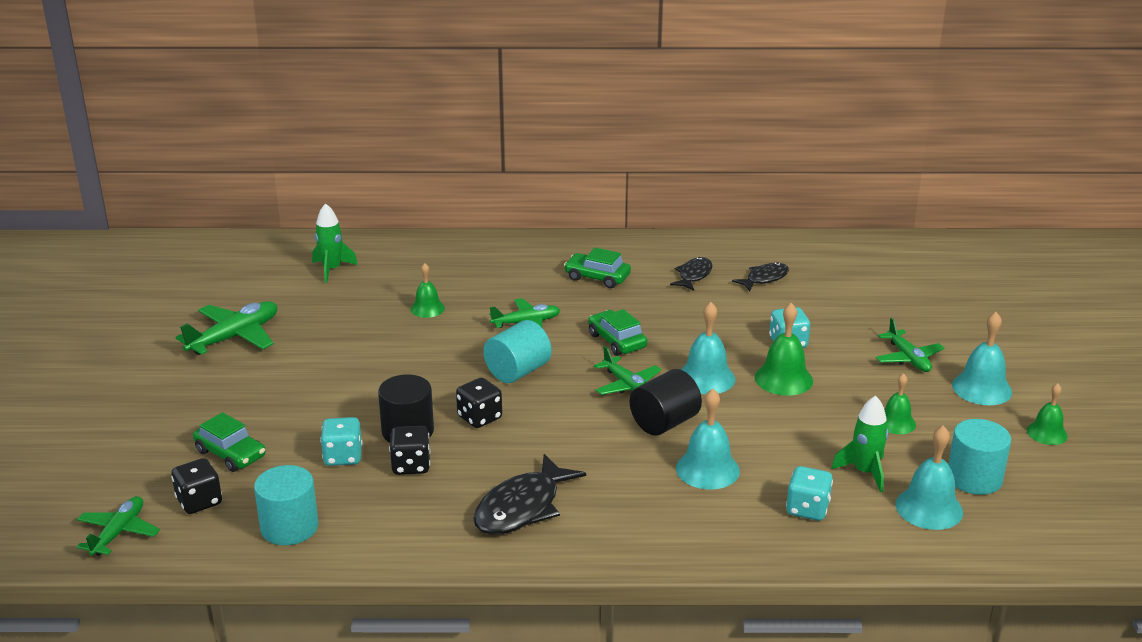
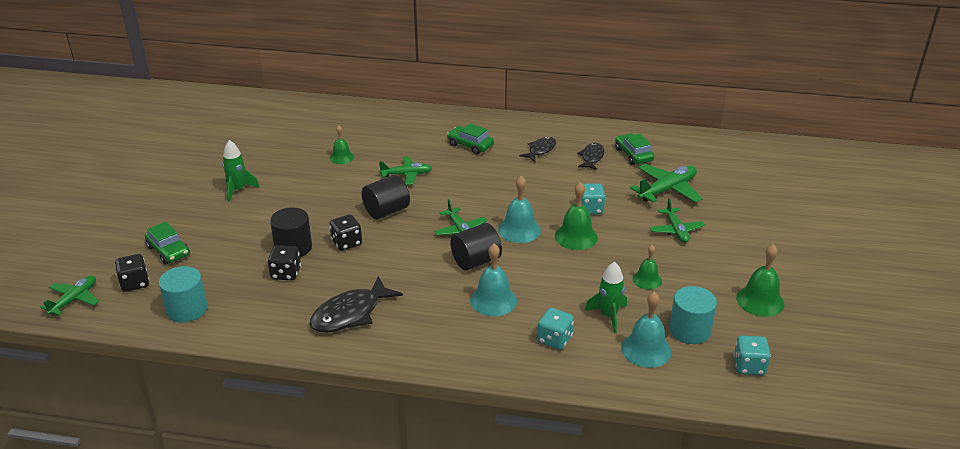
camera: 10 degrees right, 5 degrees up
green plane [176,301,277,355] -> green plane moved to [630,164,703,203]
green rocket [312,203,358,283] -> green rocket moved to [222,140,260,202]
turquoise dice [320,417,362,466] -> turquoise dice moved to [733,335,771,376]
turquoise cylinder [483,320,552,383] -> black cylinder [362,175,410,219]
green car [588,309,647,356] -> green car moved to [615,133,654,165]
black fish [732,262,789,291] -> black fish turned 45 degrees counterclockwise [577,143,605,170]
turquoise bell [952,312,1012,405] -> none
green bell [1027,383,1068,445] -> green bell [736,244,785,317], size x1.56

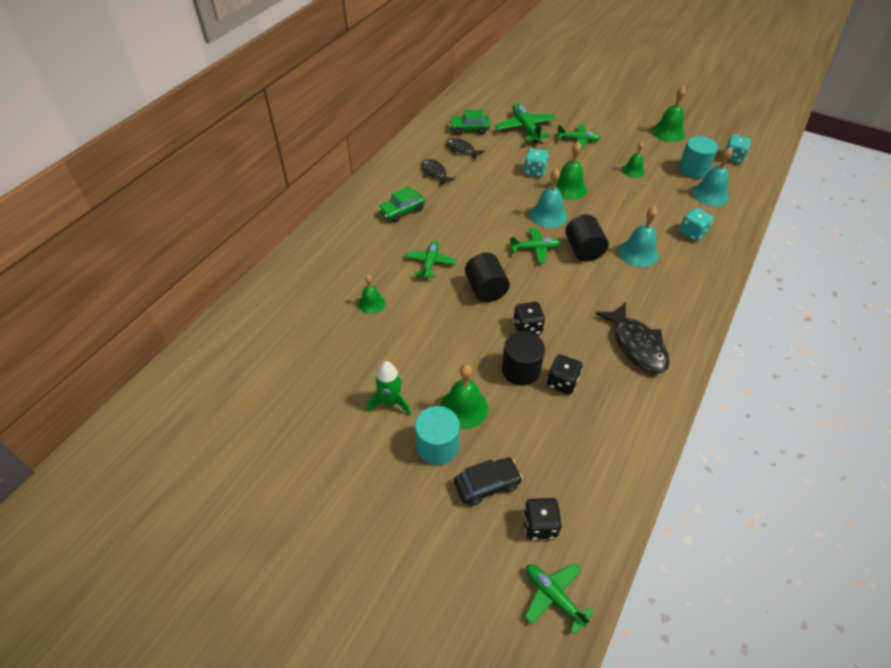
camera: 70 degrees left, 15 degrees up
green car [145,222,190,264] -> black car [454,457,523,506]
turquoise cylinder [159,266,208,322] -> turquoise cylinder moved to [415,406,460,465]
green rocket [585,262,627,333] -> none
none -> green bell [441,364,488,429]

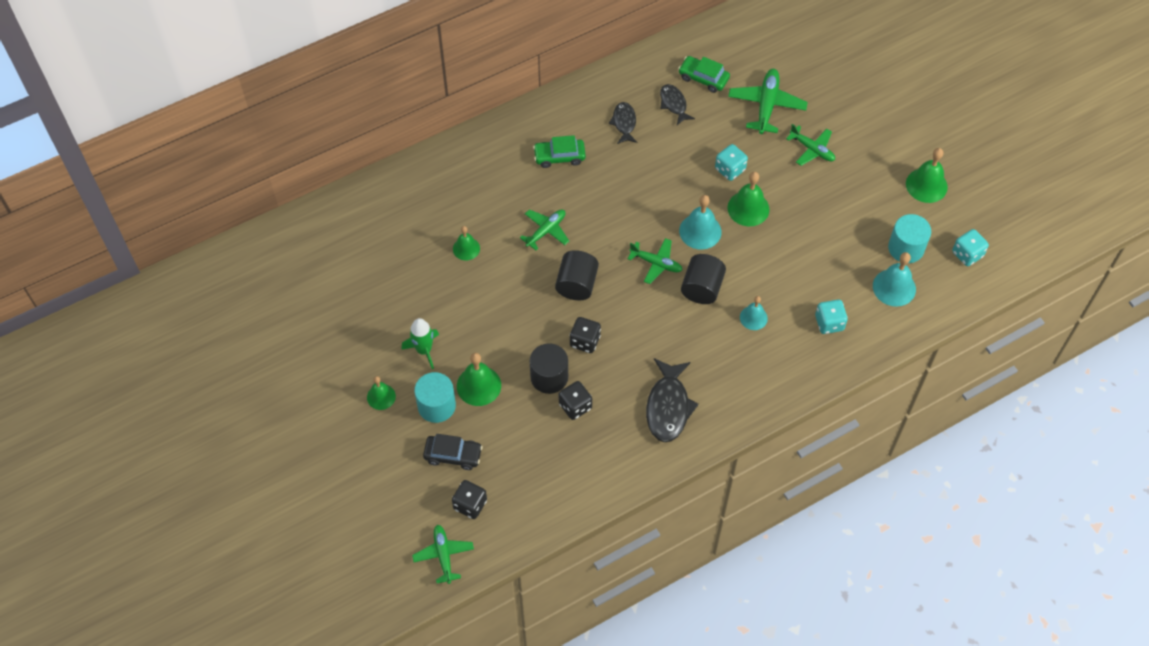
camera: 30 degrees right, 10 degrees up
turquoise bell [619,206,659,267] -> turquoise bell [740,296,768,330], size x0.64
green bell [622,142,645,178] -> green bell moved to [367,376,396,410]

